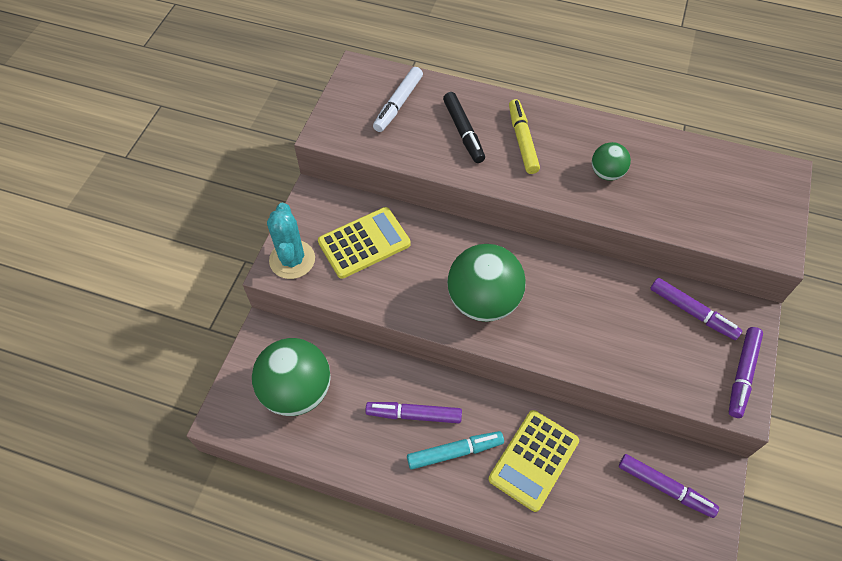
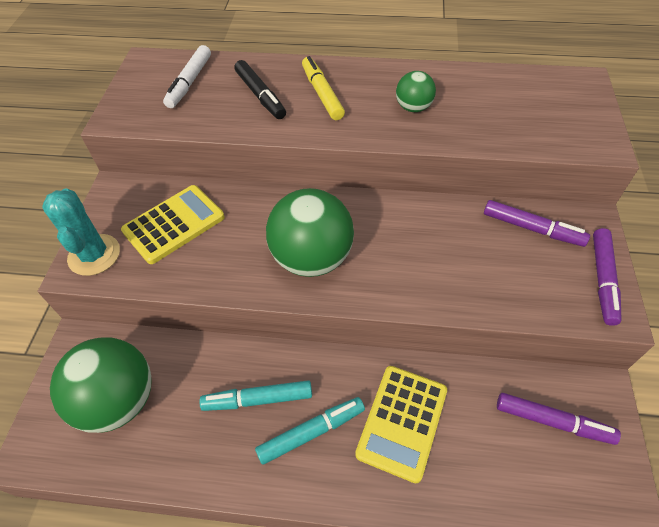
camera: 10 degrees left, 5 degrees down
purple marker [365,402,462,423] -> turquoise marker [199,380,312,411]

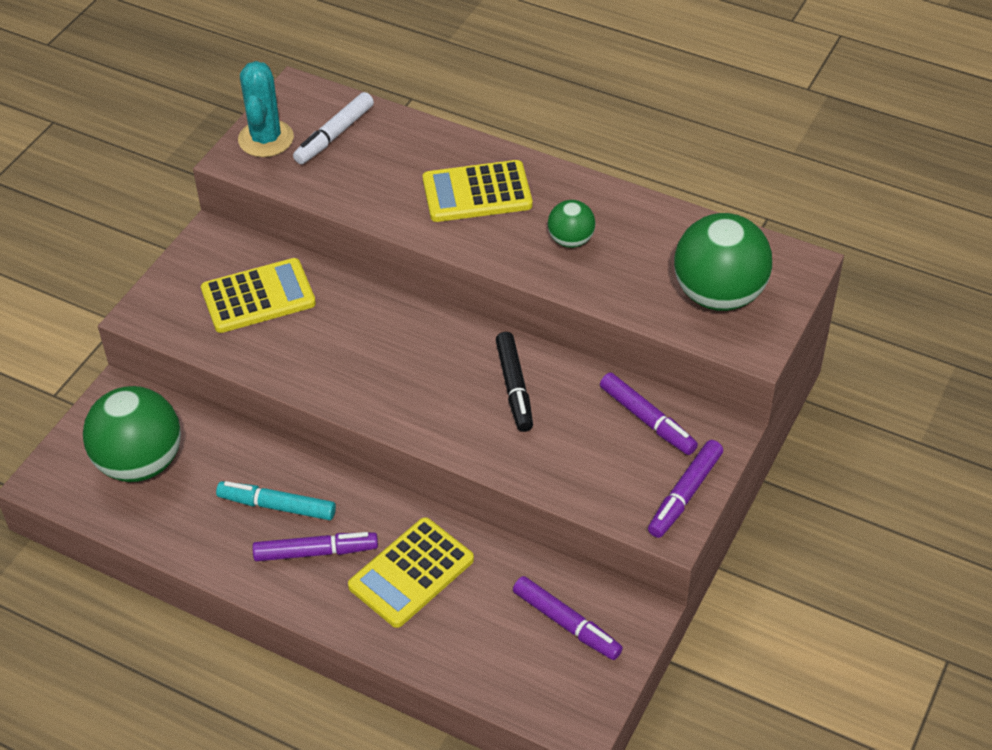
camera: 20 degrees right, 5 degrees down
turquoise cactus [42,189,120,276] -> turquoise cactus moved to [238,61,294,157]
black marker [234,60,286,119] -> black marker moved to [496,332,533,432]
turquoise marker [255,397,365,465] -> purple marker [253,532,378,561]
green ball [266,188,354,277] -> green ball moved to [674,213,772,311]
yellow marker [302,56,345,120] -> yellow calculator [423,160,532,222]

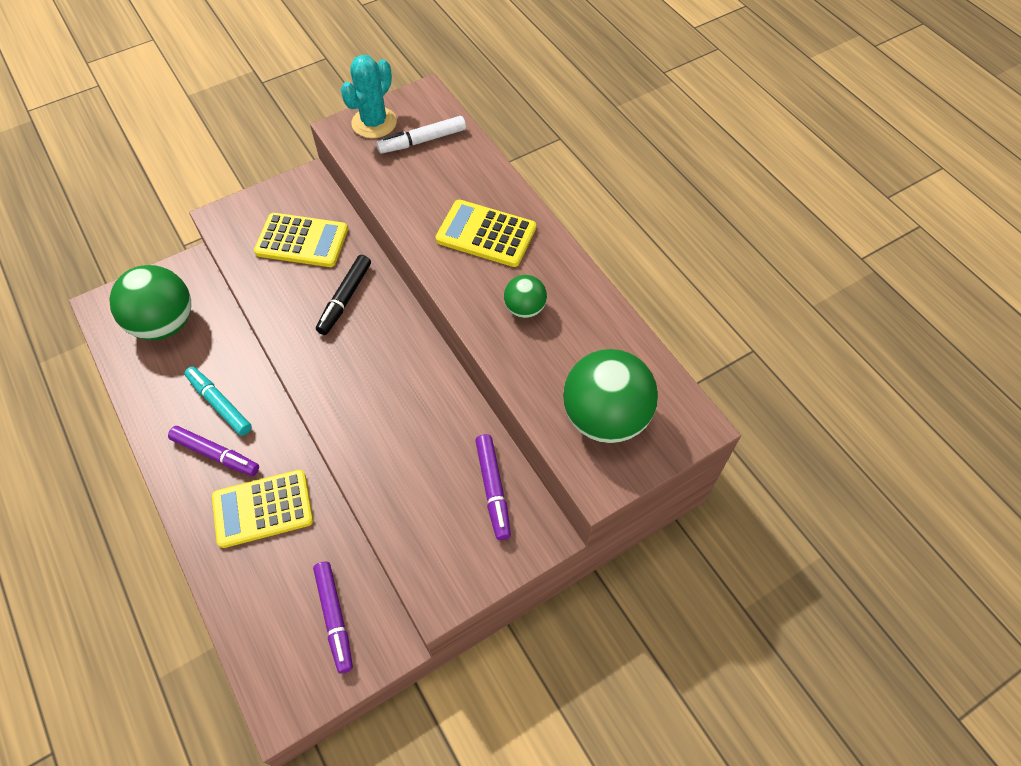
camera: 30 degrees right, 10 degrees up
black marker [496,332,533,432] -> black marker moved to [316,255,371,335]
purple marker [648,440,723,538] -> none

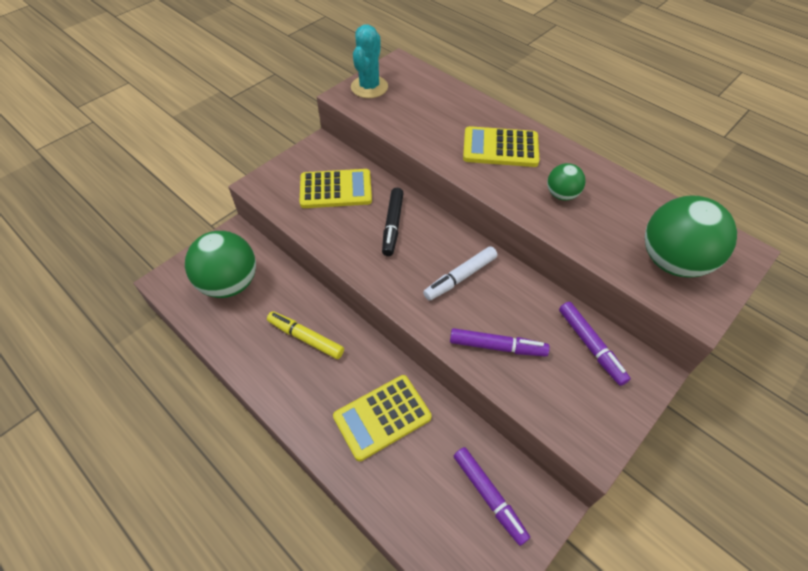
camera: 15 degrees left, 5 degrees down
purple marker [168,426,259,476] -> purple marker moved to [450,328,550,357]
turquoise marker [184,367,252,436] -> yellow marker [267,311,344,359]
white marker [376,116,466,154] -> white marker moved to [423,246,497,301]

